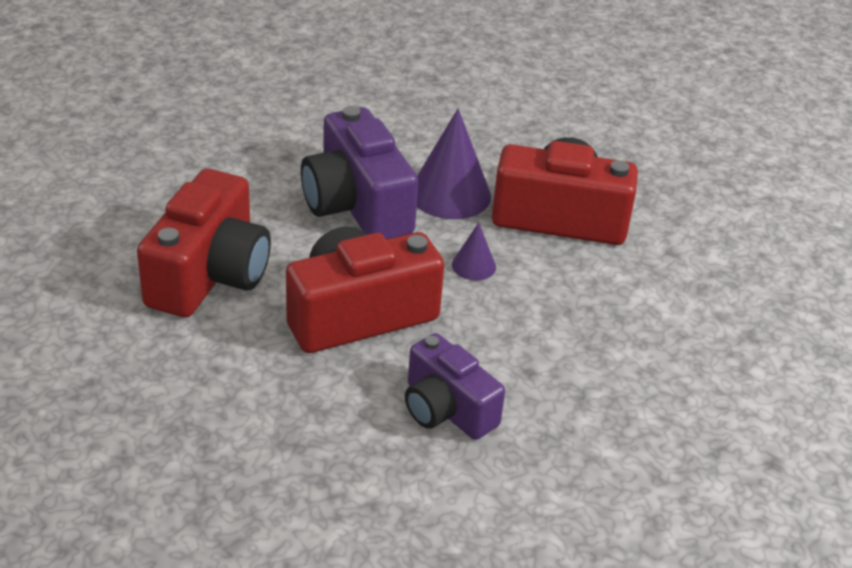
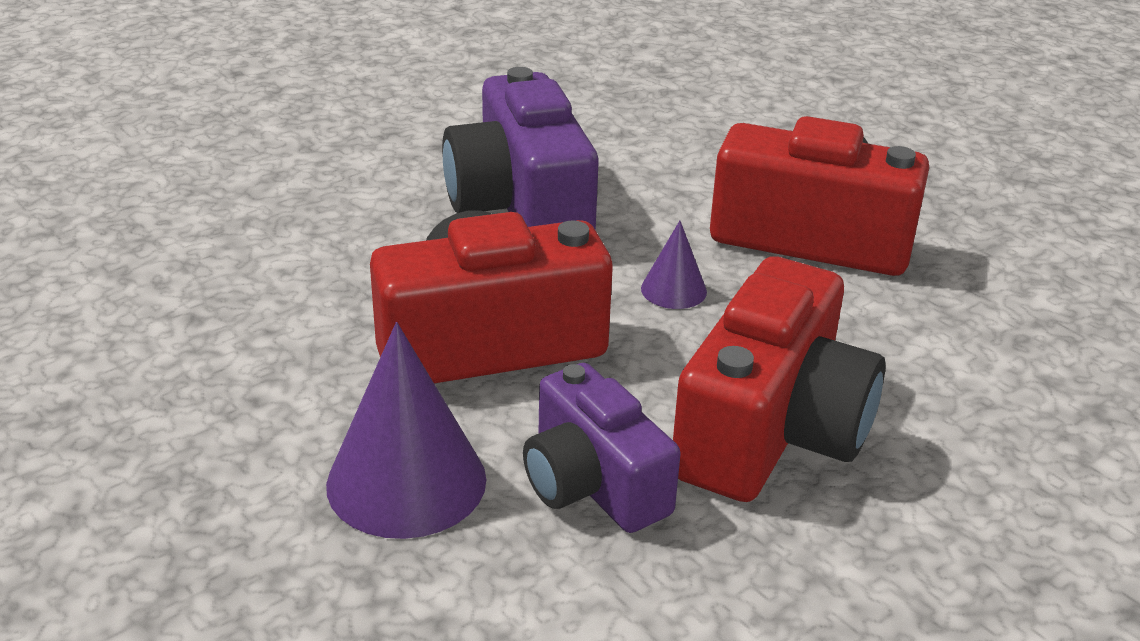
camera: 10 degrees right, 5 degrees down
red camera [137,168,271,318] -> red camera moved to [673,256,886,502]
purple cone [417,109,491,219] -> purple cone moved to [326,322,486,539]

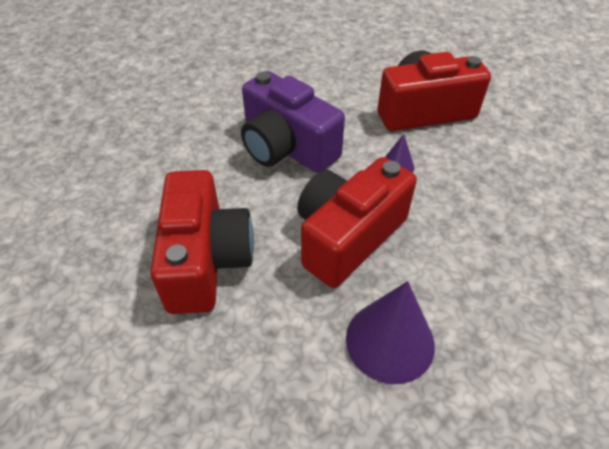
camera: 30 degrees left, 15 degrees up
purple camera [523,363,681,533] -> none
red camera [673,256,886,502] -> red camera moved to [150,170,254,314]

